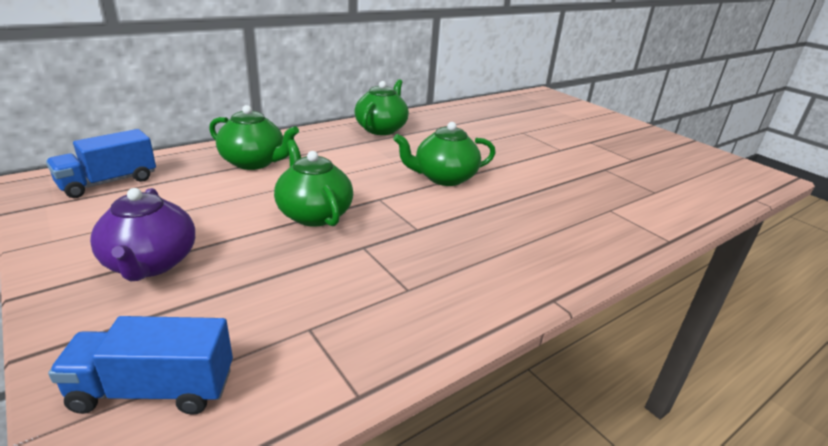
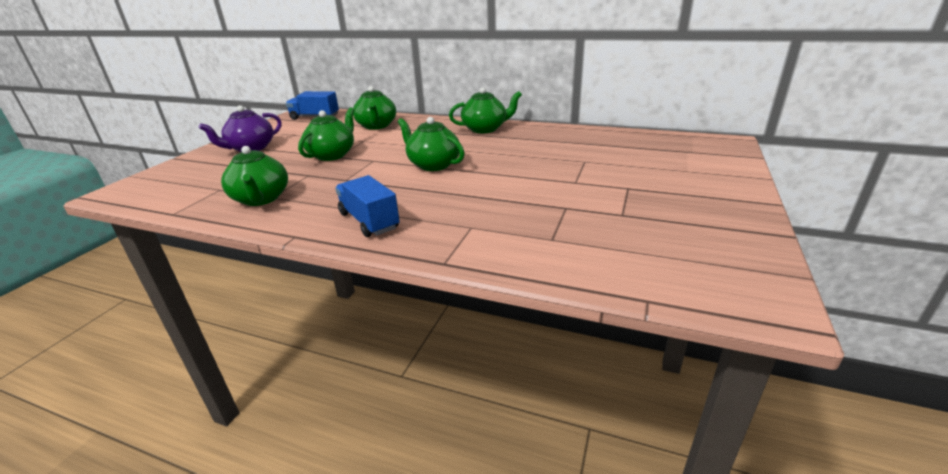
camera: 60 degrees right, 0 degrees up
blue truck [48,316,233,415] -> blue truck moved to [335,175,400,237]
none -> green teapot [221,146,288,206]

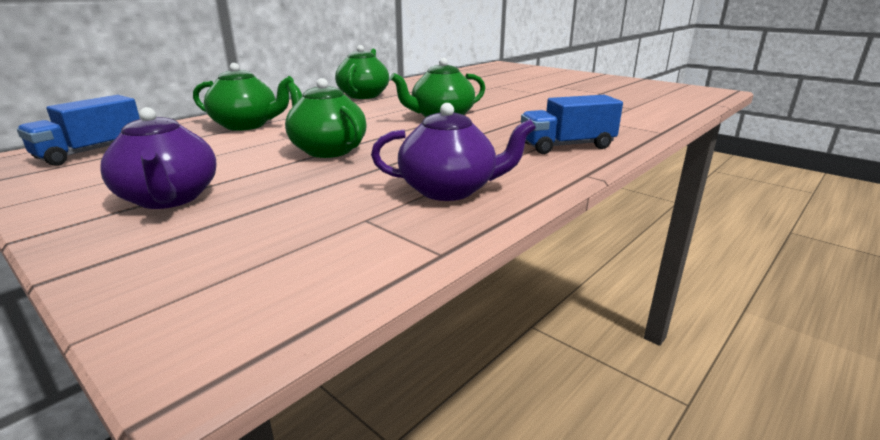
camera: 70 degrees left, 5 degrees down
green teapot [221,146,288,206] -> purple teapot [371,103,536,201]

